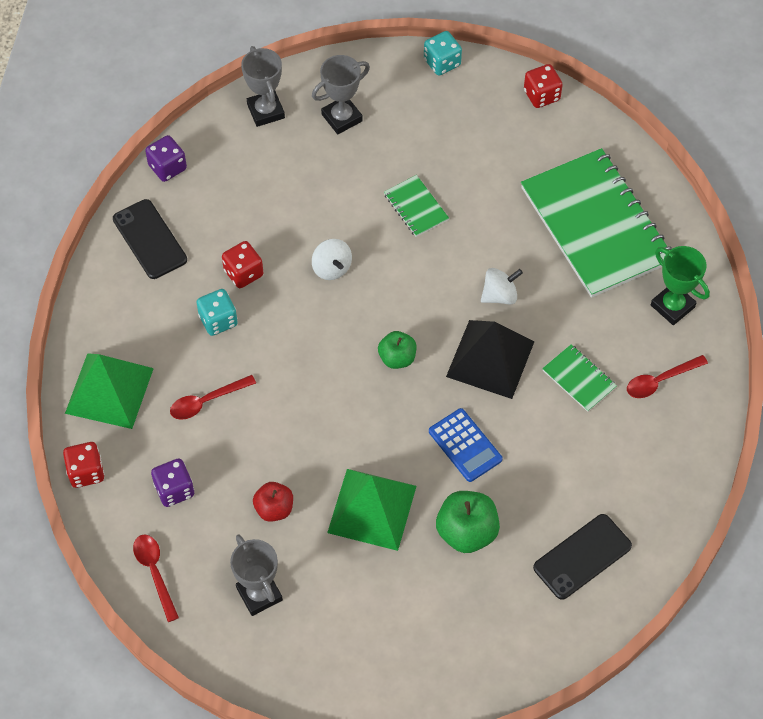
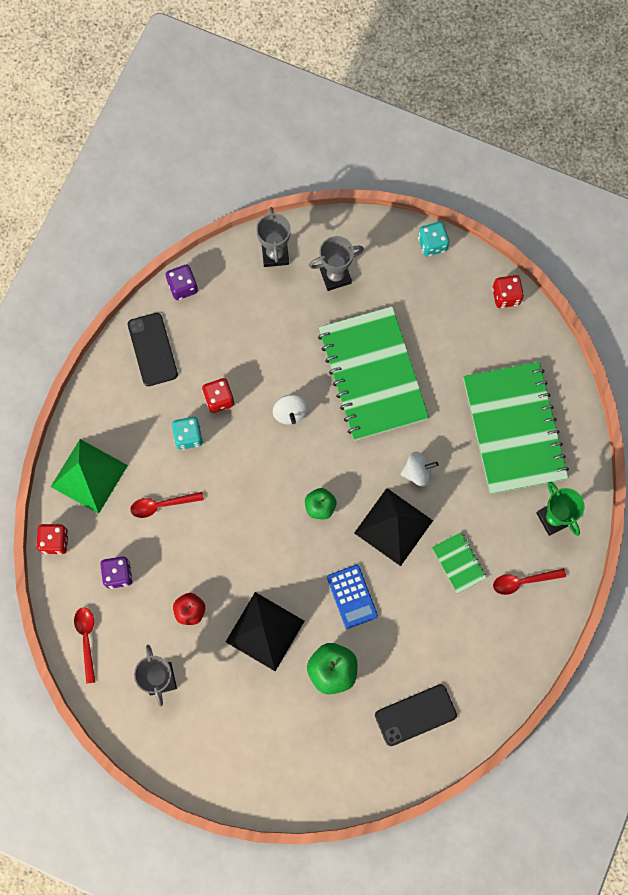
camera: 15 degrees right, 15 degrees up
green pyramid [327,469,417,551] -> black pyramid [226,592,304,671]
green notebook [384,175,449,237] -> green notebook [318,306,429,441], size x2.39

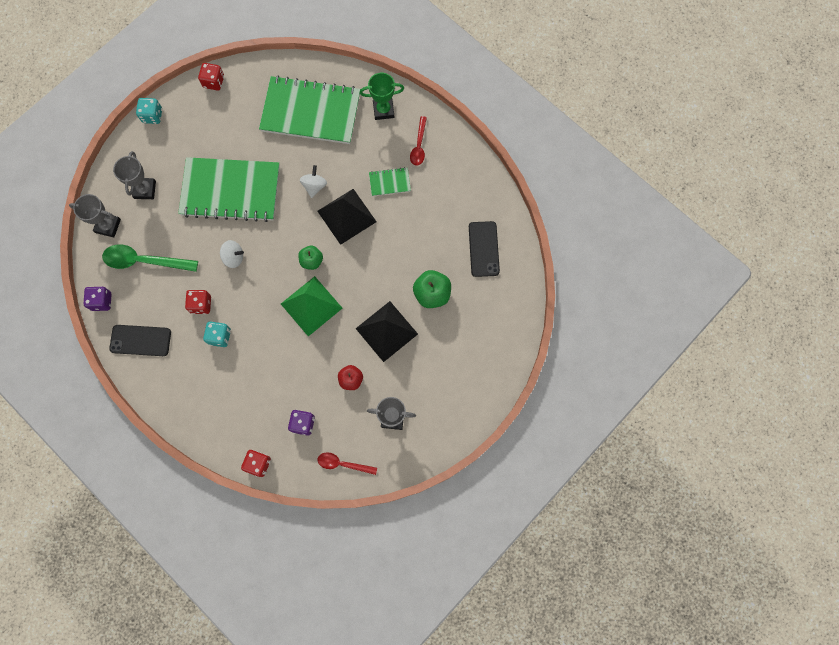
camera: 70 degrees left, 0 degrees up
green pyramid [51,439,128,514] -> green pyramid moved to [281,276,342,336]
red spoon [130,492,204,518] -> none
blue calculator [327,565,378,629] -> none
none -> green spoon [102,245,198,272]

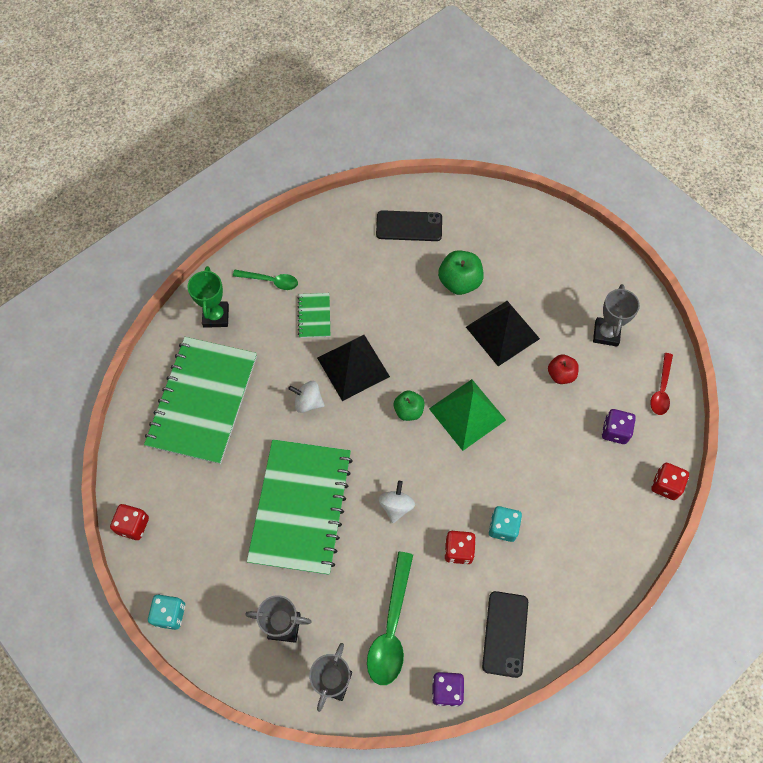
camera: 85 degrees left, 10 degrees down
red spoon [410,116,427,166] -> green spoon [233,270,298,290]

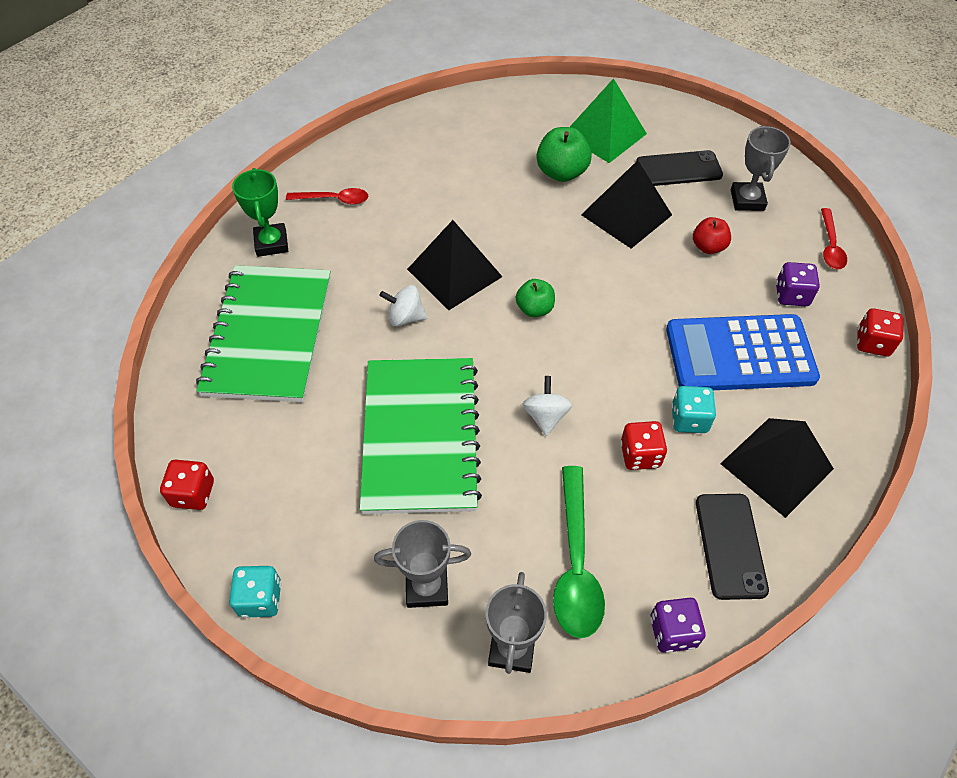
camera: 10 degrees left, 10 degrees down
green spoon [233,270,298,290] -> red spoon [286,188,368,205]
green notebook [297,293,330,338] -> none
black phone [376,210,442,241] -> black phone moved to [636,150,723,186]
green pyramid [429,379,506,451] -> green pyramid moved to [570,78,647,163]
none -> blue calculator [666,314,820,390]
none -> black pyramid [720,418,834,518]

